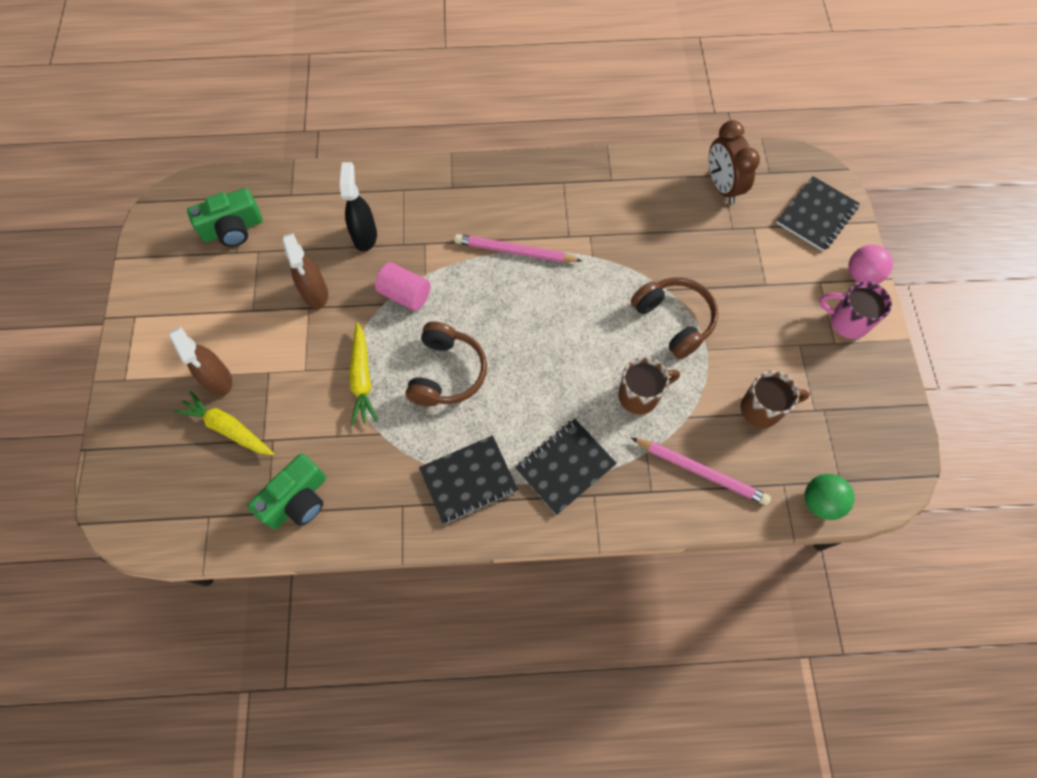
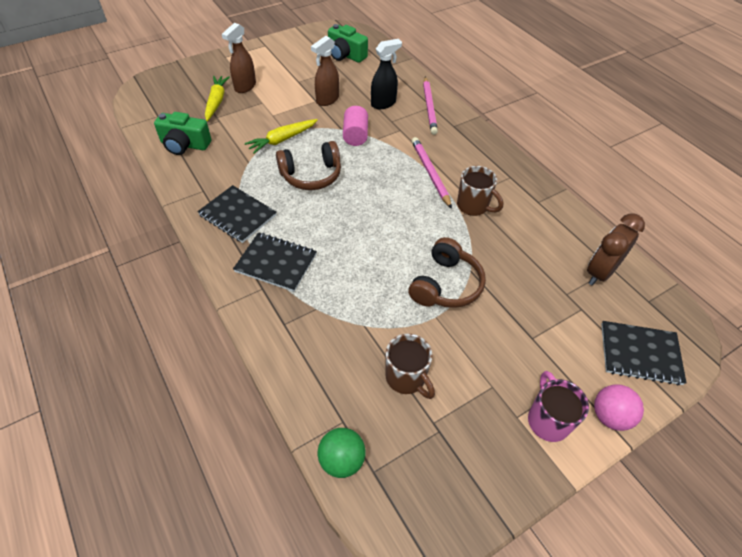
camera: 60 degrees right, 15 degrees down
brown mug [618,357,680,414] -> brown mug moved to [457,166,503,216]
pink pencil [631,438,771,505] -> pink pencil moved to [423,77,438,135]

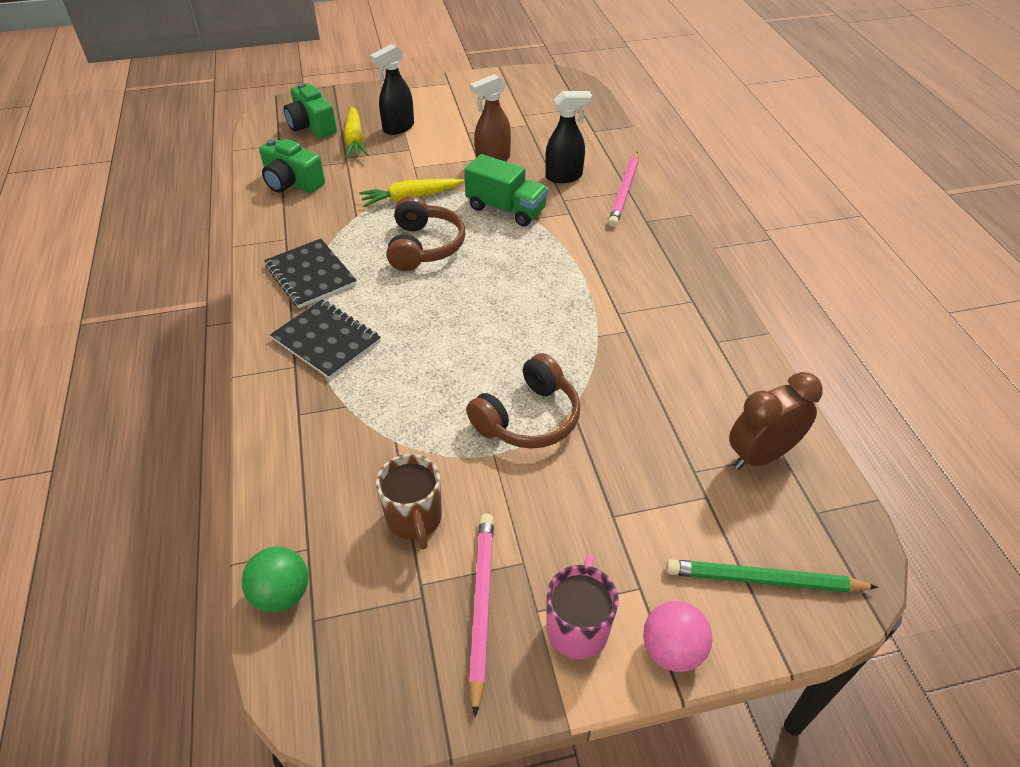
camera: 20 degrees right, 5 degrees down
yellow carrot [205,76,230,121] -> yellow carrot turned 150 degrees clockwise [344,106,369,158]
brown spray bottle [222,23,256,93] -> black spray bottle [370,44,414,135]
brown headphones [276,141,341,190] -> brown headphones turned 90 degrees counterclockwise [386,196,466,271]
green camera [328,24,368,63] -> green camera moved to [284,83,337,138]
pink cylinder [343,106,368,146] -> green truck [464,154,548,227]
pink pencil [412,137,452,209] -> pink pencil moved to [469,514,494,717]
brown mug [457,166,503,216] -> none
black notebook [601,321,687,386] -> green pencil [666,559,879,593]

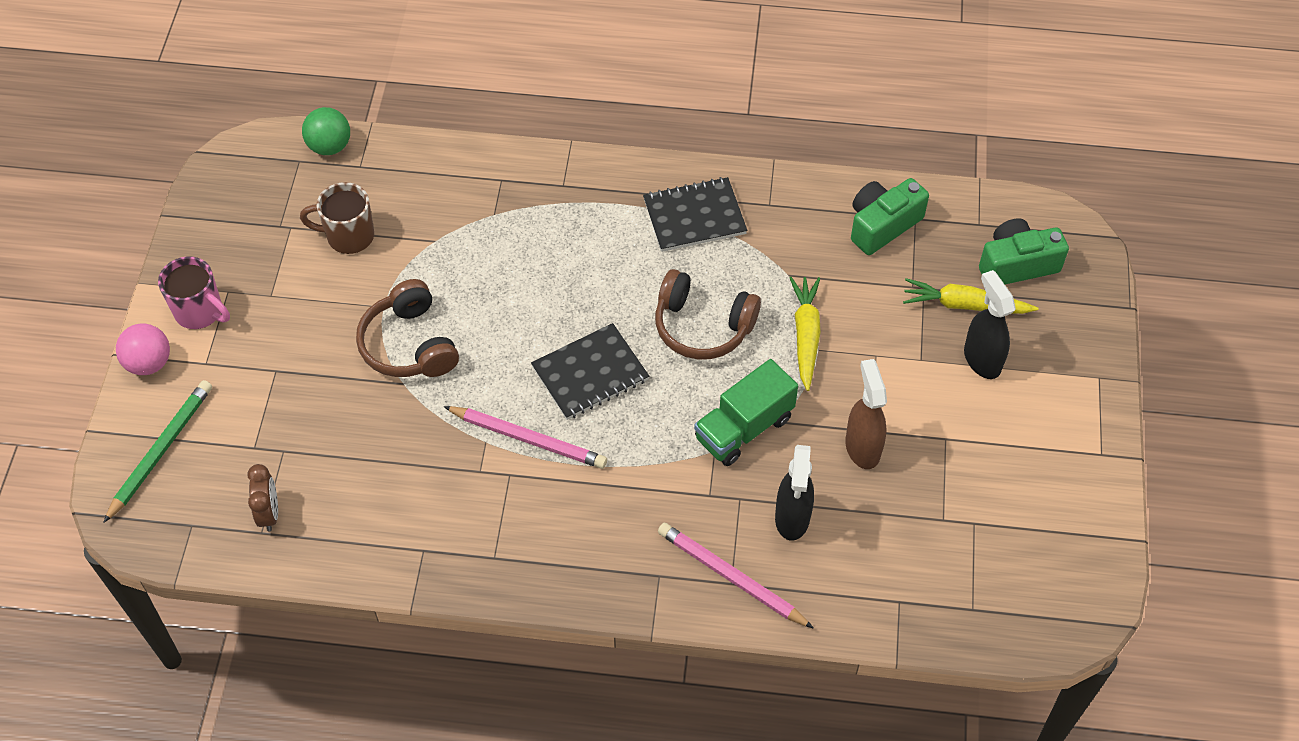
camera: 110 degrees right, 10 degrees up
black notebook [270,300,381,379] -> black notebook moved to [531,323,649,420]
pink pencil [469,514,494,717] -> pink pencil moved to [443,406,607,469]
brown clock [729,372,823,469] -> brown clock [248,464,278,531], size x0.62

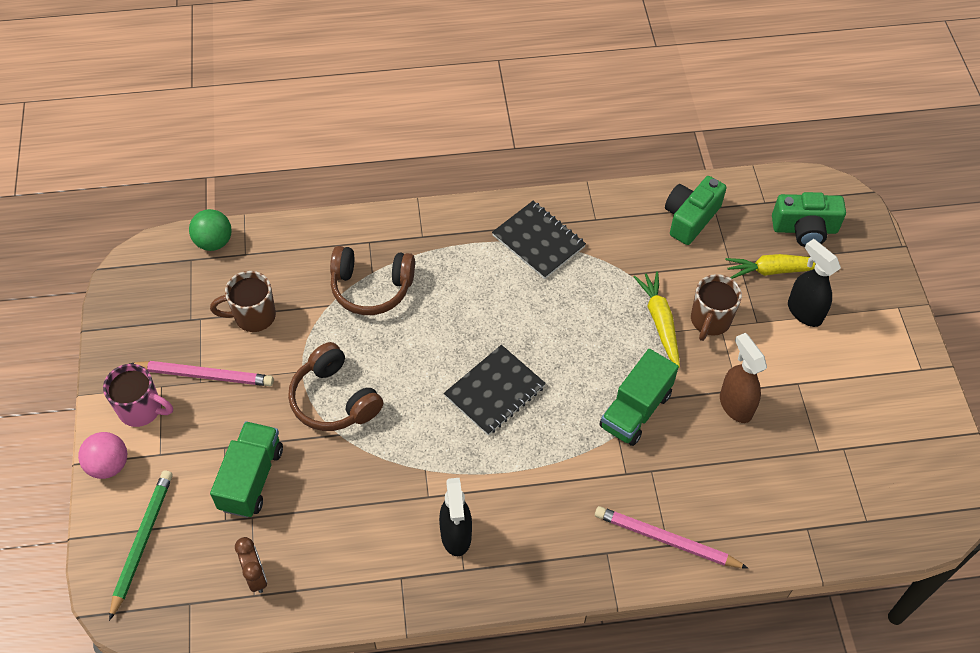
camera: 15 degrees left, 0 degrees up
pink pencil [443,406,607,469] -> pink pencil moved to [129,361,274,386]
black notebook [643,177,747,252] -> black notebook turned 75 degrees clockwise [492,201,586,279]
brown headphones [655,269,761,360] -> brown headphones moved to [330,246,415,315]
black spray bottle [775,445,814,541] -> black spray bottle moved to [439,478,472,556]
green camera [979,218,1069,284] -> green camera turned 150 degrees counterclockwise [772,192,846,247]
none -> green truck [210,421,283,518]
none -> brown mug [691,274,742,341]

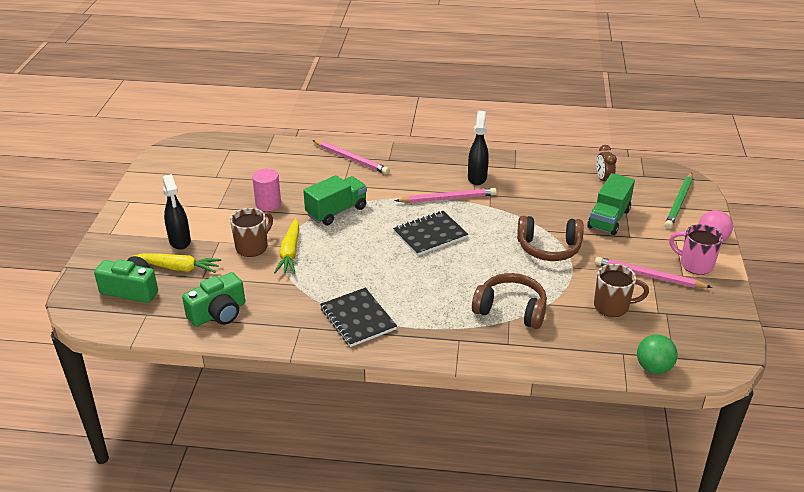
camera: 165 degrees left, 20 degrees down
brown headphones [288,342,383,431] -> brown headphones turned 120 degrees clockwise [517,216,584,261]
brown spray bottle [720,333,767,423] -> pink cylinder [252,168,281,211]
none -> pink pencil [394,188,497,203]

